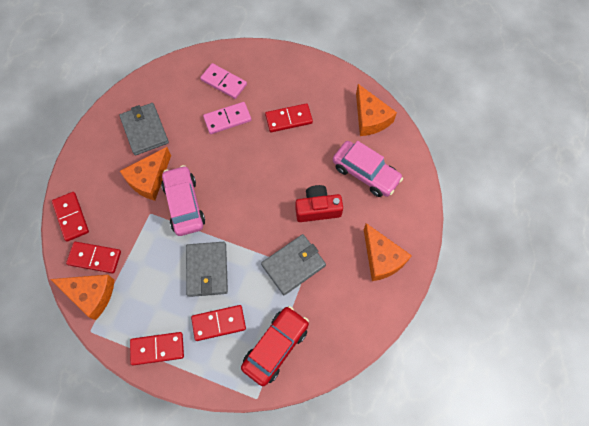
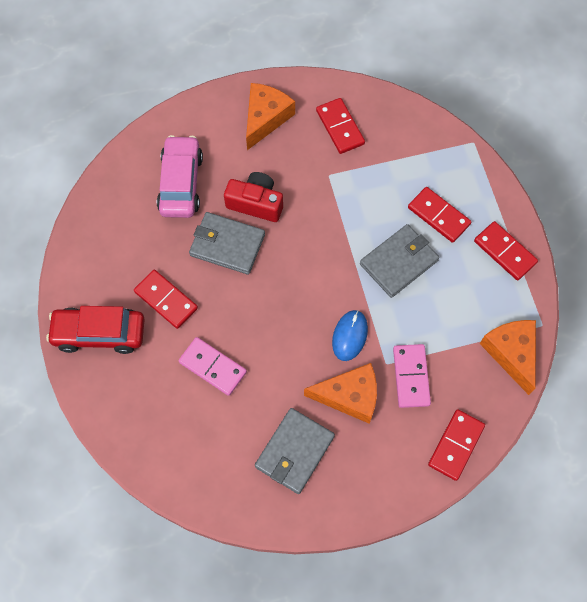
camera: 125 degrees left, 0 degrees up
red domino [66,242,121,274] -> red domino moved to [316,98,365,154]
pink car [161,165,205,236] -> blue mouse [332,310,368,361]
pink domino [200,63,247,99] -> pink domino moved to [393,344,431,408]
red car [241,306,309,386] -> red car moved to [46,306,145,354]
grey wallet [261,234,326,295] -> grey wallet moved to [189,212,265,275]
red camera [296,185,343,222] -> red camera turned 150 degrees clockwise [224,172,283,222]
orange cheese [356,84,397,136] -> none

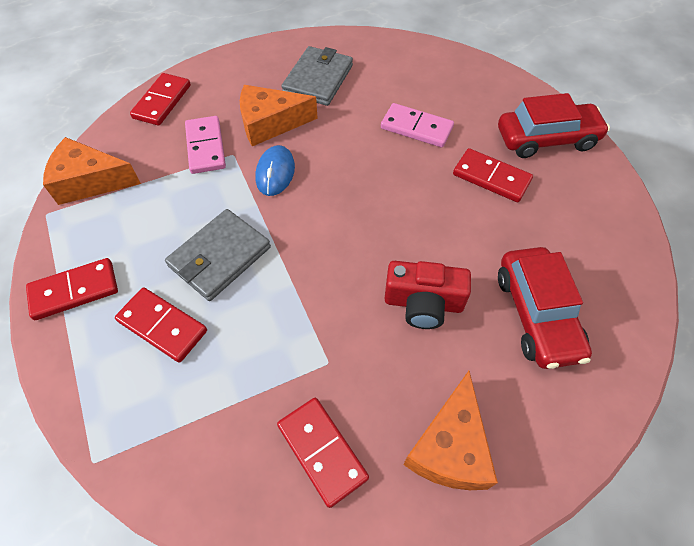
camera: 170 degrees right, 10 degrees down
pink car [157,135,203,218] -> red car [498,247,592,369]
grey wallet [189,212,265,275] -> none
red domino [474,221,538,280] -> red domino turned 60 degrees counterclockwise [26,258,118,320]
orange cheese [480,320,536,395] -> orange cheese turned 120 degrees clockwise [43,137,141,205]

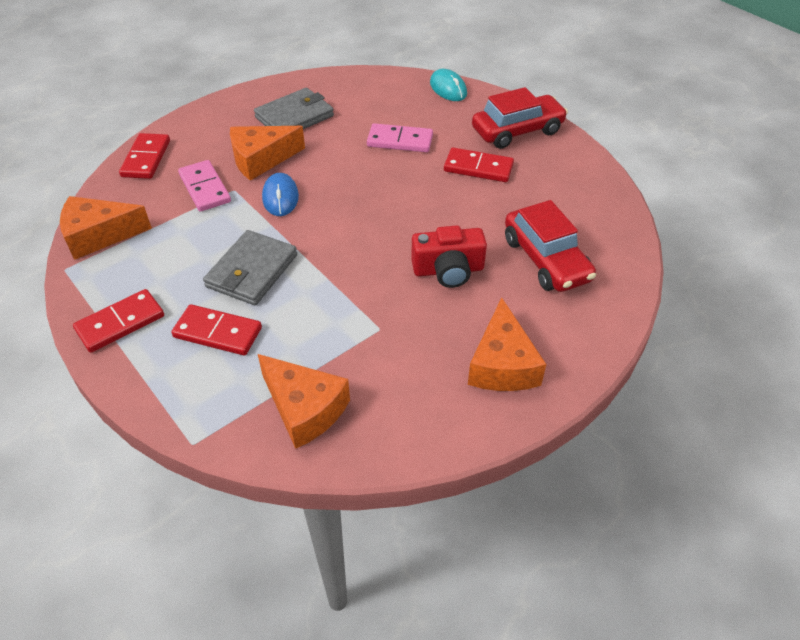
camera: 15 degrees left, 10 degrees down
red domino [277,398,369,508] -> none
grey wallet [281,46,353,106] -> grey wallet turned 45 degrees clockwise [254,88,334,129]
none -> orange cheese [258,354,350,449]
none -> turquoise mouse [430,69,467,101]

